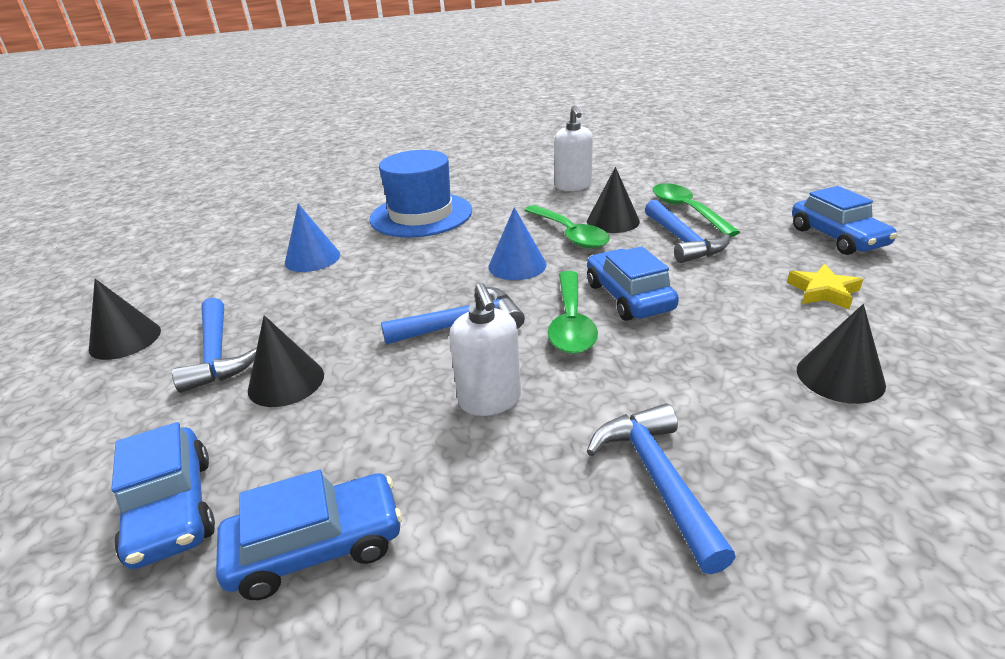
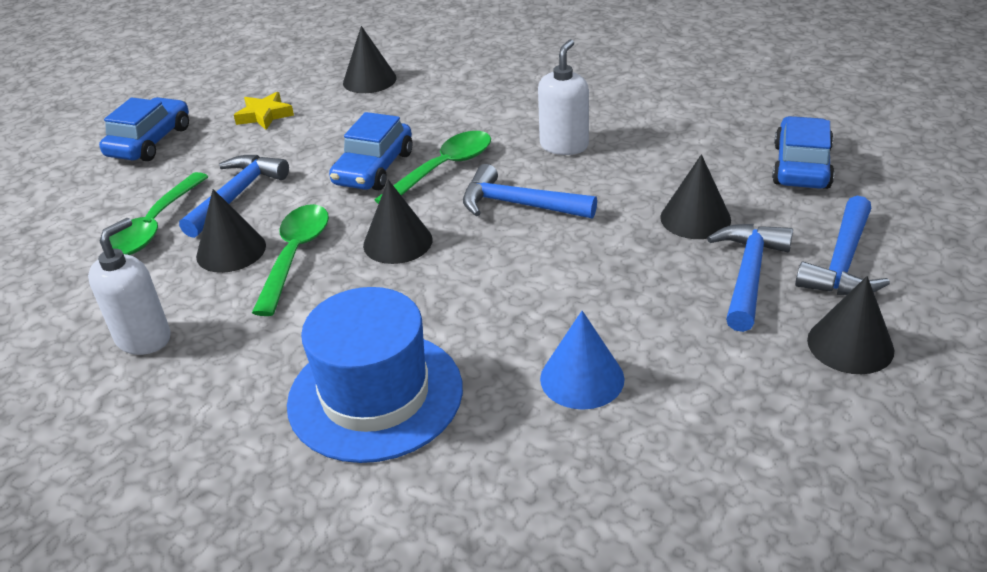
camera: 140 degrees left, 5 degrees up
blue car [216,470,402,600] -> none
blue cone [488,207,547,280] -> black cone [363,180,433,264]
blue hammer [586,404,736,574] -> blue hammer moved to [795,196,890,295]

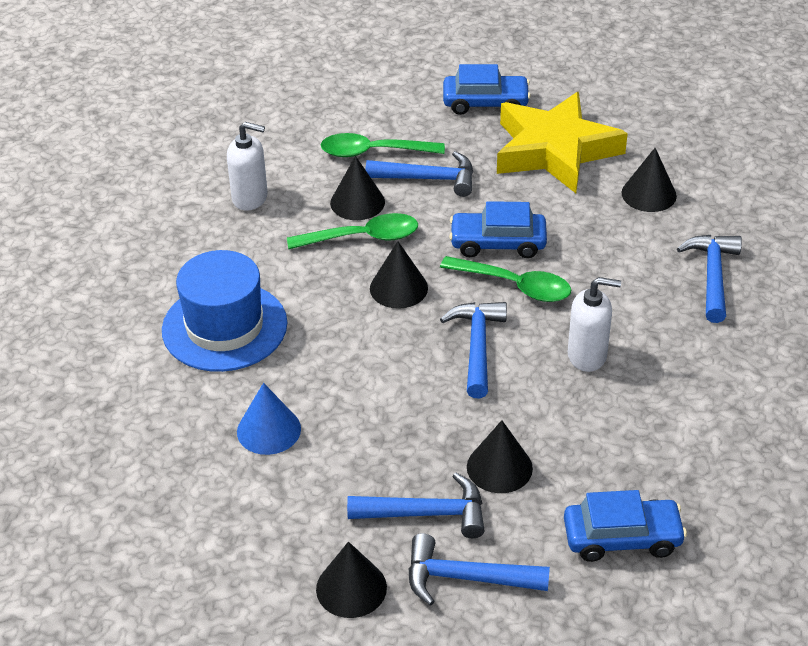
camera: 70 degrees right, 5 degrees up
yellow star [234,92,294,130] -> yellow star [497,92,628,193], size x2.48
none -> blue hammer [677,235,742,323]

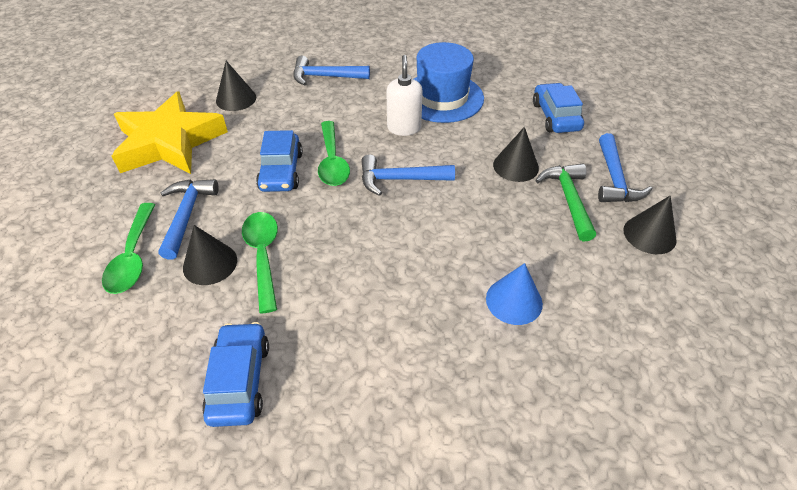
camera: 95 degrees left, 5 degrees up
blue hat [162,250,287,372] -> blue hat moved to [414,42,484,123]
white soap dispenser [227,122,268,211] -> none
blue hammer [347,473,485,538] -> green hammer [535,163,596,241]
black cone [370,241,428,309] -> none
green spoon [440,256,571,302] -> green spoon turned 150 degrees clockwise [318,121,350,186]
blue car [443,64,531,115] -> blue car moved to [202,322,269,427]

